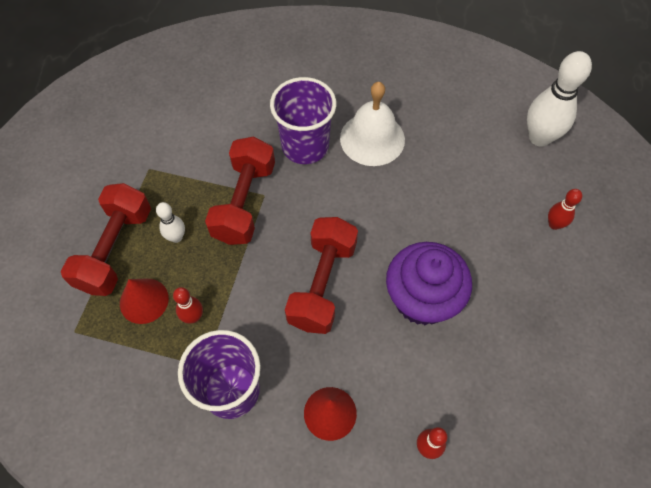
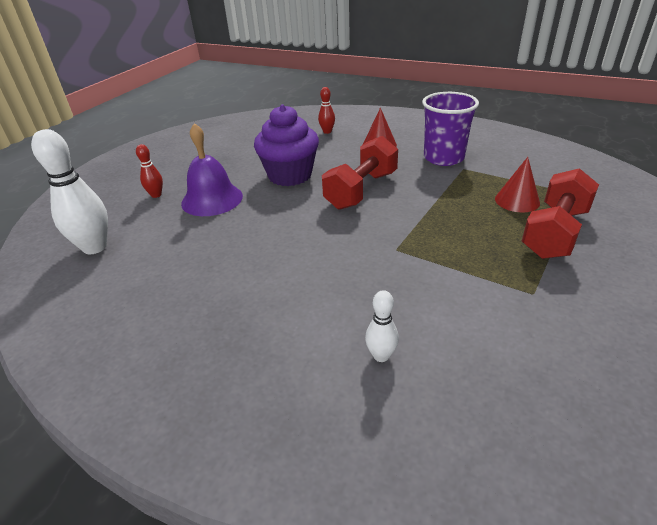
camera: 160 degrees left, 25 degrees down
white bowling pin [156,202,185,243] -> white bowling pin moved to [365,290,399,362]
red bowling pin [173,287,203,324] -> none
red dumbbell [205,137,275,245] -> none
purple cup [270,77,336,164] -> none
white bell [340,82,405,166] -> none
none -> purple bell [181,123,243,216]

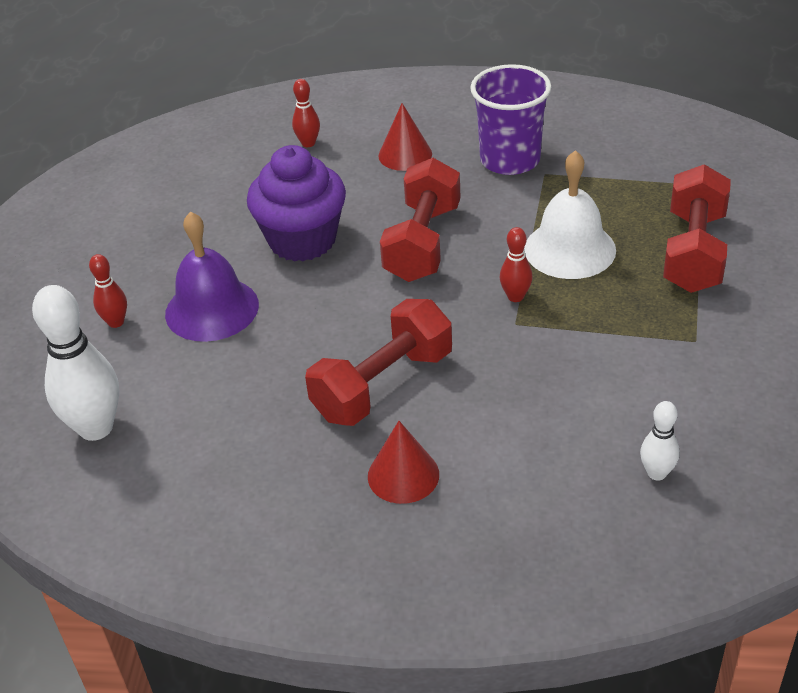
camera: 20 degrees left, 5 degrees up
white bowling pin [365,290,399,362] -> white bowling pin moved to [640,401,680,481]
red cone [495,157,540,212] -> red cone moved to [368,421,439,504]
none -> red dumbbell [305,299,452,426]
none -> red bowling pin [500,227,533,302]
none -> white bell [524,150,616,279]

